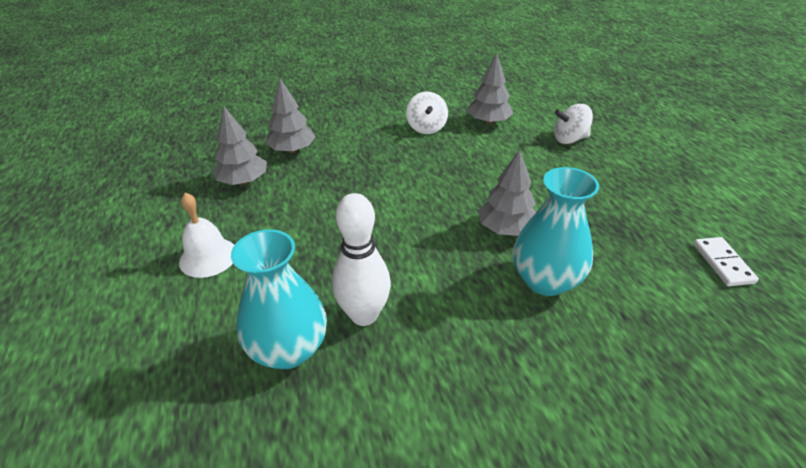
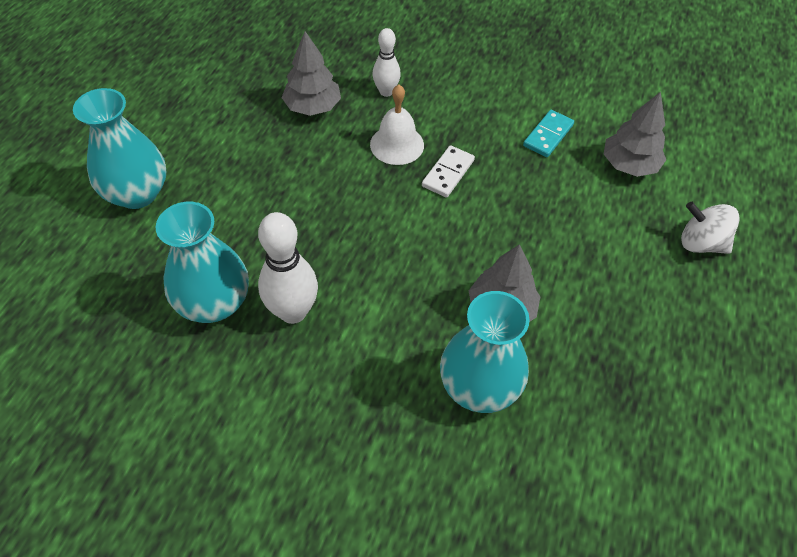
camera: 35 degrees right, 15 degrees up
white bell [179,193,234,278] -> white bell moved to [370,84,424,165]
grey tree [266,79,316,153] -> white bowling pin [373,28,401,97]
white spinning top [406,91,448,134] -> turquoise domino [523,110,574,157]
white domino [694,237,759,286] -> white domino moved to [422,145,475,198]
none -> turquoise vase [73,88,166,209]

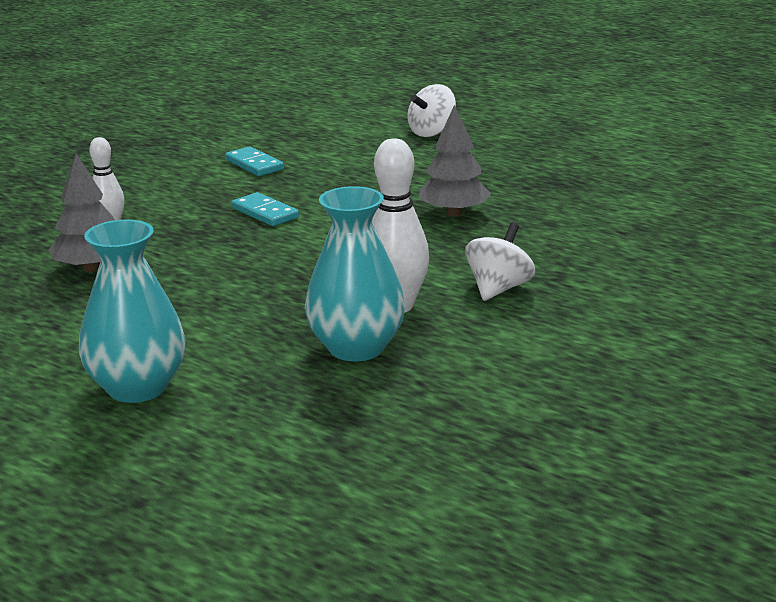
camera: 70 degrees left, 30 degrees down
white bell [370,84,424,165] -> none
white domino [422,145,475,198] -> turquoise domino [232,192,299,226]
turquoise vase [440,291,530,413] -> none
grey tree [604,92,666,177] -> none
none -> white spinning top [465,222,535,301]

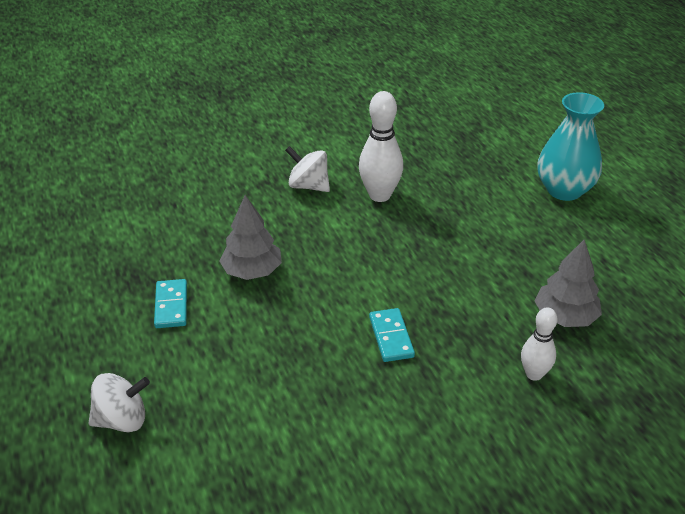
camera: 150 degrees left, 15 degrees up
turquoise domino [225,146,284,176] -> turquoise domino moved to [154,279,187,328]
turquoise vase [305,186,405,361] -> none
white spinning top [465,222,535,301] -> white spinning top turned 60 degrees clockwise [285,146,330,192]

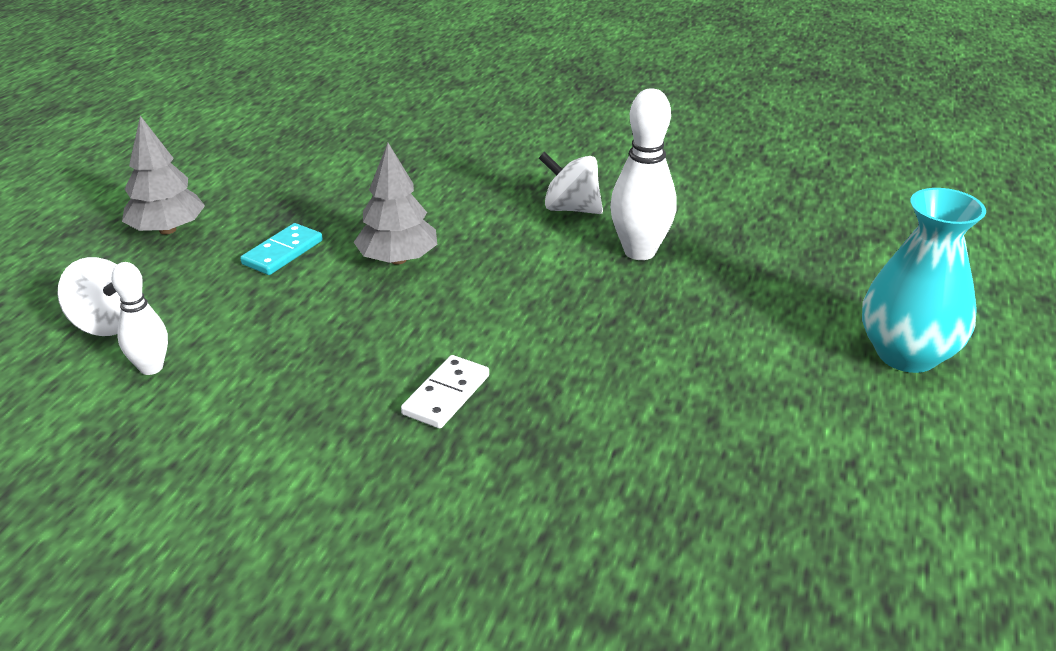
camera: 40 degrees right, 5 degrees down
white spinning top [285,146,330,192] -> white spinning top turned 45 degrees counterclockwise [539,152,603,214]
turquoise domino [369,308,415,362] -> white domino [401,355,489,428]
white bowling pin [521,307,557,381] -> white bowling pin moved to [111,262,168,375]
grey tree [534,239,602,327] -> grey tree moved to [122,116,205,235]

